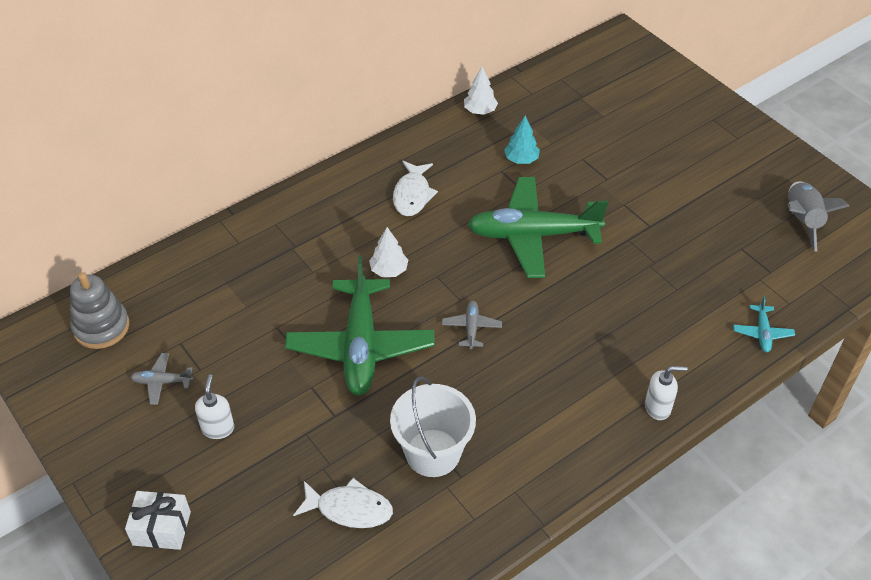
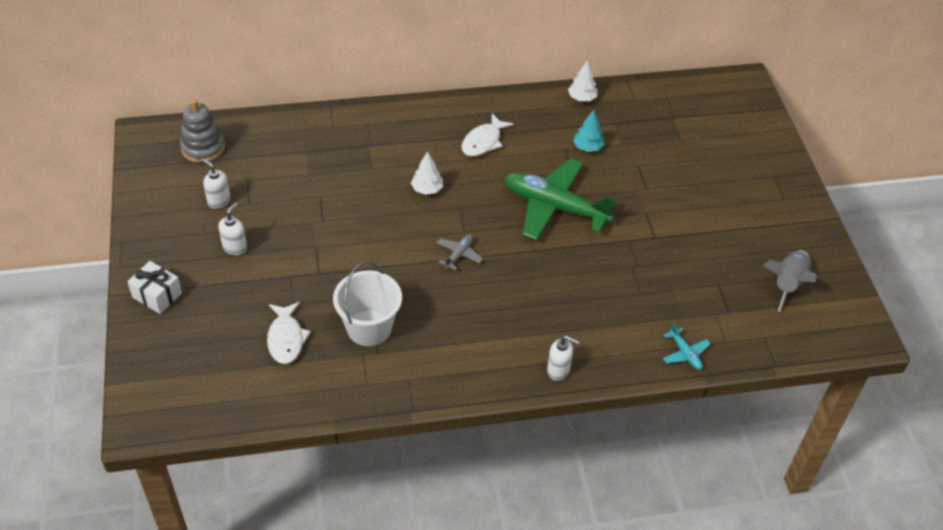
camera: 25 degrees right, 0 degrees up
grey plane [130,353,193,405] -> white soap dispenser [201,158,230,209]
green plane [285,256,435,396] -> none
white fish [293,478,393,528] -> white fish turned 45 degrees clockwise [267,302,311,364]
turquoise plane [733,296,795,352] -> turquoise plane turned 60 degrees counterclockwise [663,323,711,370]

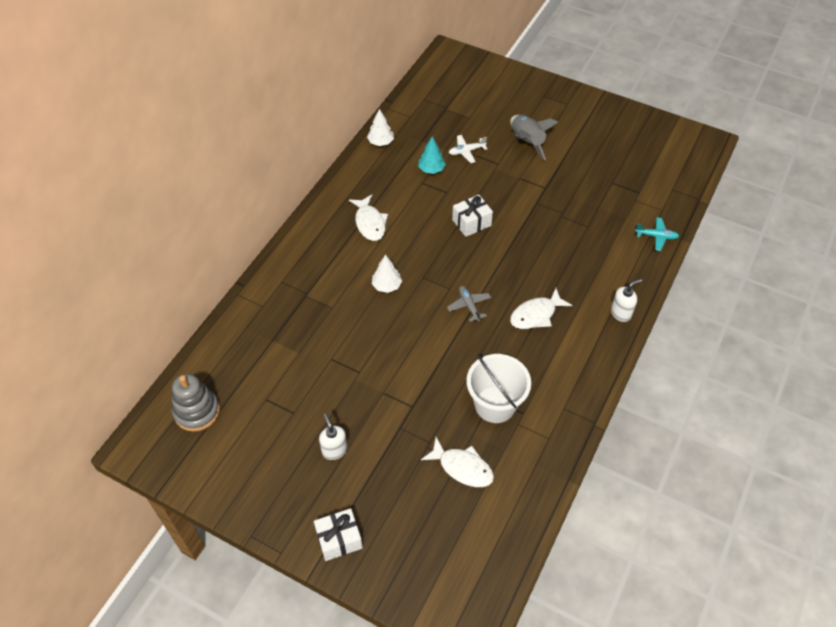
camera: 50 degrees left, 5 degrees up
white soap dispenser [201,158,230,209] -> none
green plane [504,158,617,240] -> white gift [452,195,493,237]
grey rocket [763,250,817,312] -> grey rocket moved to [510,115,558,161]
none -> white plane [449,135,487,163]
none -> white fish [510,288,572,329]

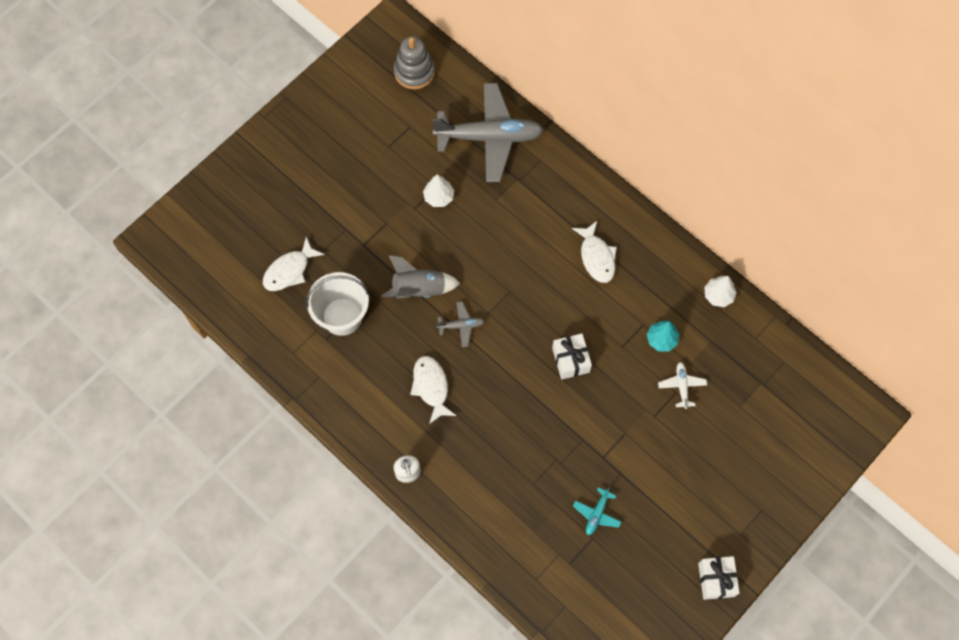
camera: 105 degrees right, 15 degrees up
white gift [314,508,363,561] -> white gift moved to [698,556,740,600]
white soap dispenser [319,413,347,460] -> none
white fish [349,194,388,241] -> white fish turned 105 degrees counterclockwise [572,220,617,283]
white tree [372,254,402,293] -> white tree moved to [423,174,454,207]
grey rocket [510,115,558,161] -> grey rocket moved to [381,255,460,298]
turquoise plane [635,217,679,251] -> turquoise plane moved to [573,487,621,535]
none -> grey plane [432,83,544,182]

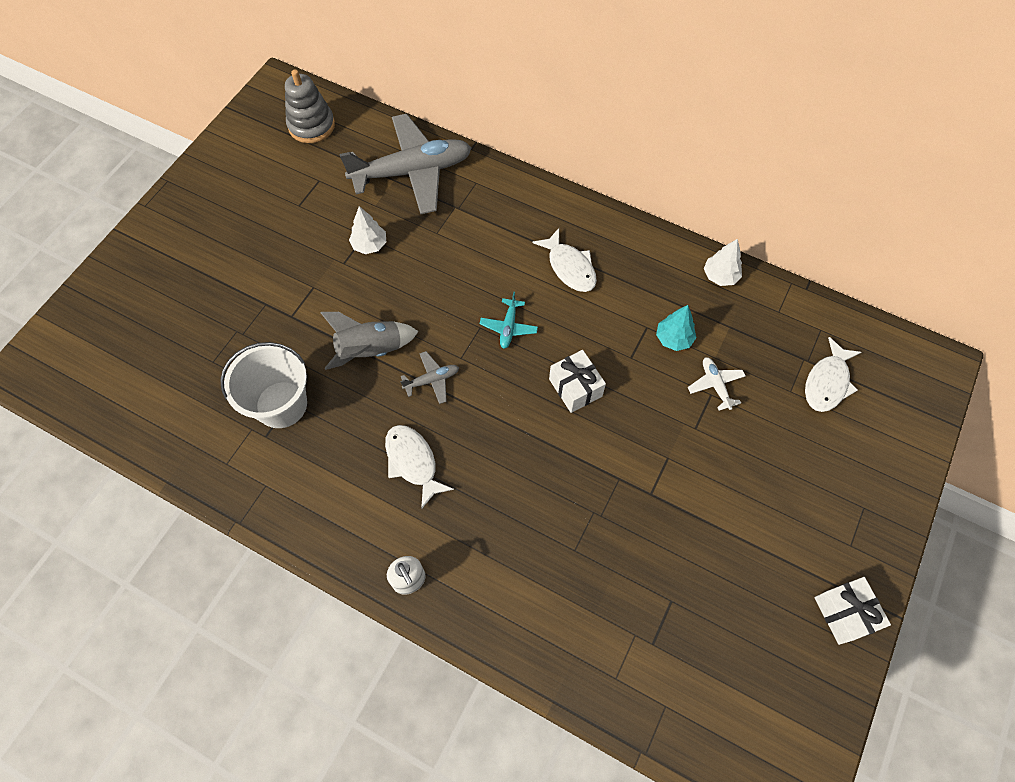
camera: 15 degrees left, 5 degrees down
white fish [263,237,325,291] -> white fish moved to [805,337,862,412]
turquoise plane [573,487,621,535] -> turquoise plane moved to [479,292,538,349]

